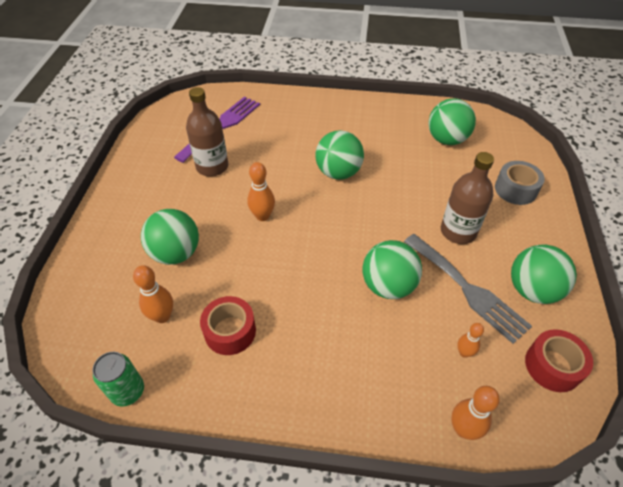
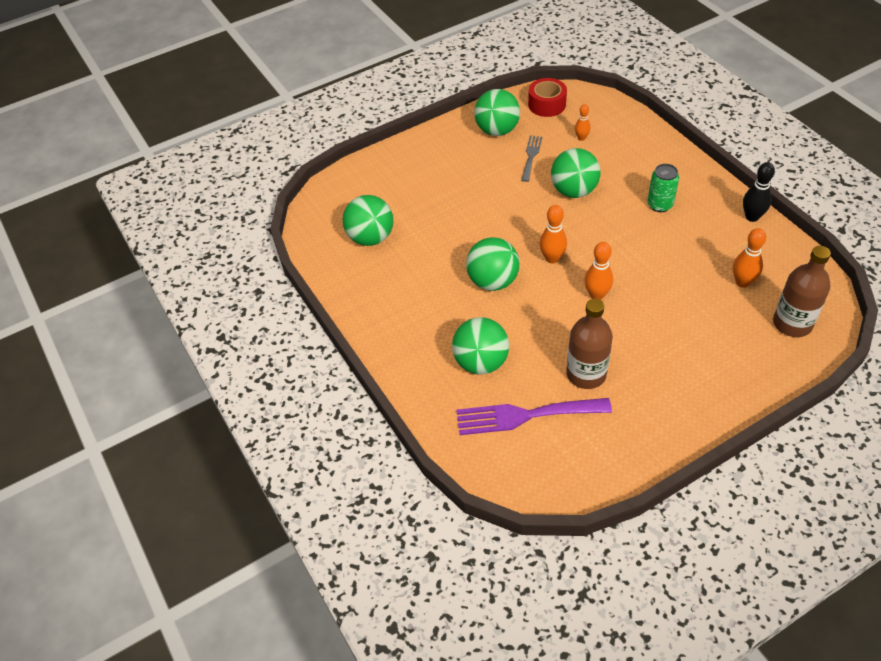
camera: 125 degrees left, 0 degrees up
green can [93,352,144,407] -> green can moved to [647,164,679,212]
green ball [141,209,199,265] -> green ball moved to [452,317,509,374]
red tape [200,296,256,355] -> none
grey fork [404,234,532,344] -> grey fork [521,135,542,182], size x0.56
brown bottle [441,152,494,244] -> brown bottle moved to [773,246,831,337]
orange bowling pin [451,386,500,440] -> orange bowling pin moved to [540,205,567,263]
grey tape [495,161,545,205] -> none
none -> black bowling pin [743,162,775,222]

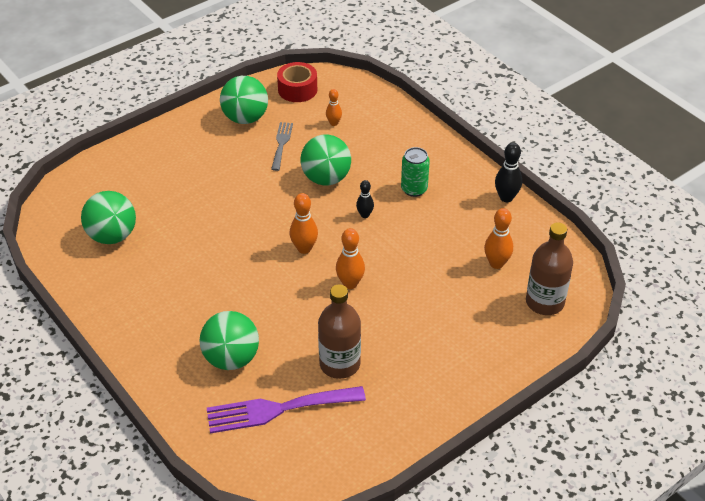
camera: 10 degrees left, 5 degrees down
green ball [466,237,520,291] -> none
none -> black bowling pin [356,180,374,218]

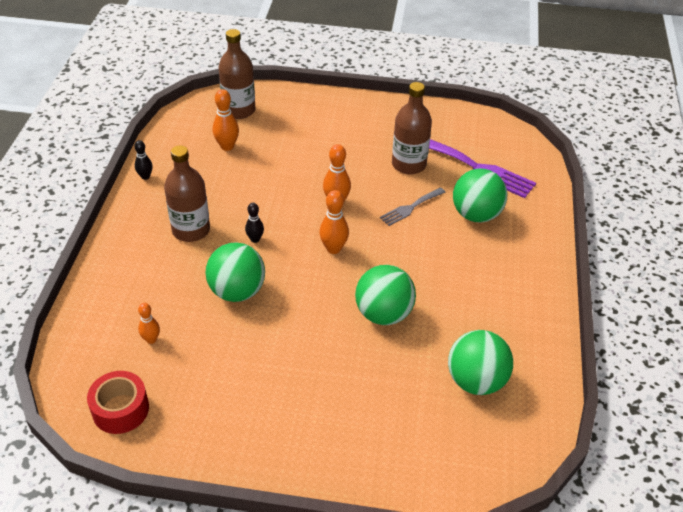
camera: 135 degrees left, 0 degrees up
green ball [220,76,268,124] -> green ball moved to [355,265,416,325]
grey fork [271,122,293,171] -> grey fork moved to [380,187,446,226]
green can [401,147,430,197] -> brown bottle [164,145,210,242]
black bowling pin [495,143,522,202] -> black bowling pin [134,140,153,180], size x0.64

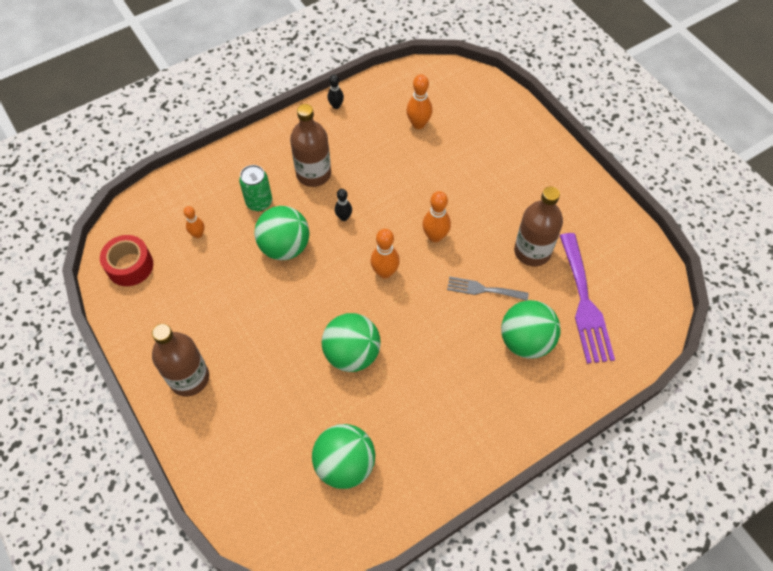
camera: 50 degrees right, 15 degrees up
brown bottle [219,29,255,119] -> brown bottle moved to [152,324,209,397]
none -> green can [239,165,272,211]

